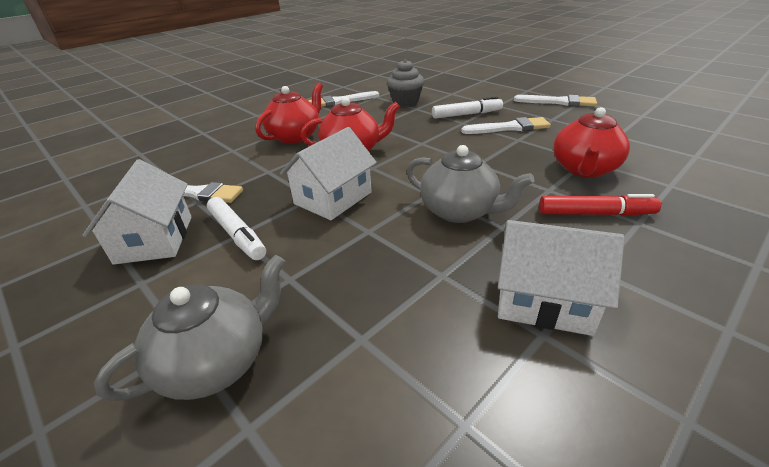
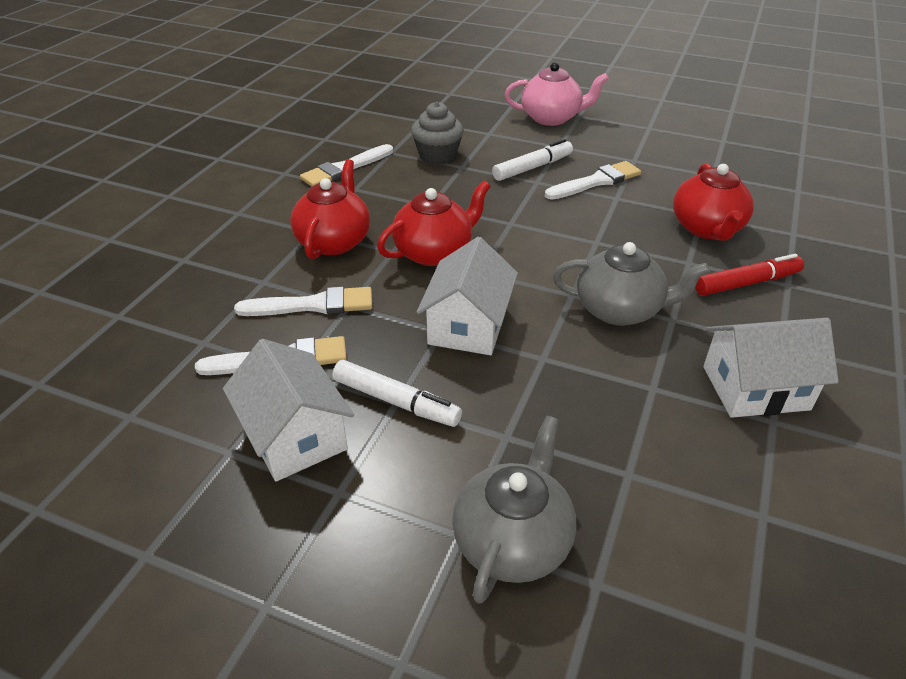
camera: 25 degrees left, 5 degrees up
white brush [514,95,597,107] -> white brush moved to [234,287,373,316]
none -> pink teapot [505,62,609,126]

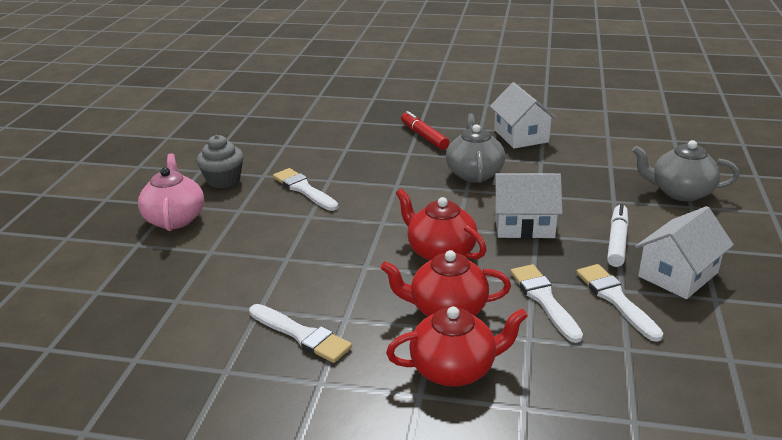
camera: 100 degrees left, 10 degrees down
grey cupcake [411,102,464,165] -> grey cupcake moved to [197,135,244,188]
white marker [492,139,573,181] -> none
red teapot [673,163,754,241] -> red teapot moved to [386,306,528,387]

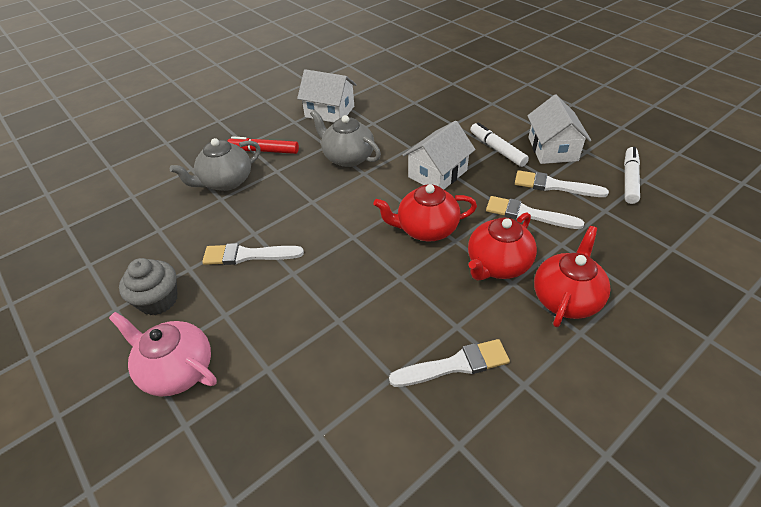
camera: 50 degrees left, 15 degrees up
grey teapot [632,140,739,201] -> grey teapot moved to [170,138,261,191]
none -> white marker [624,147,640,204]

